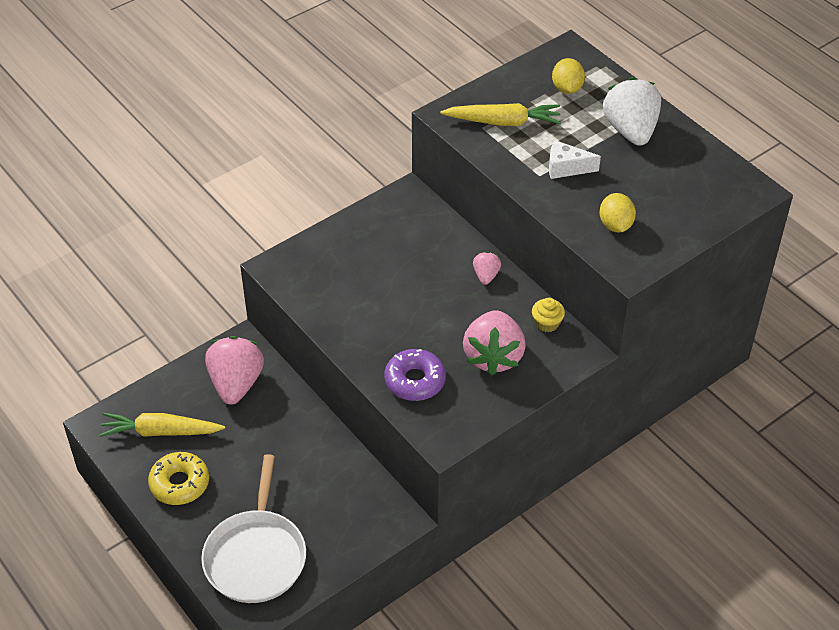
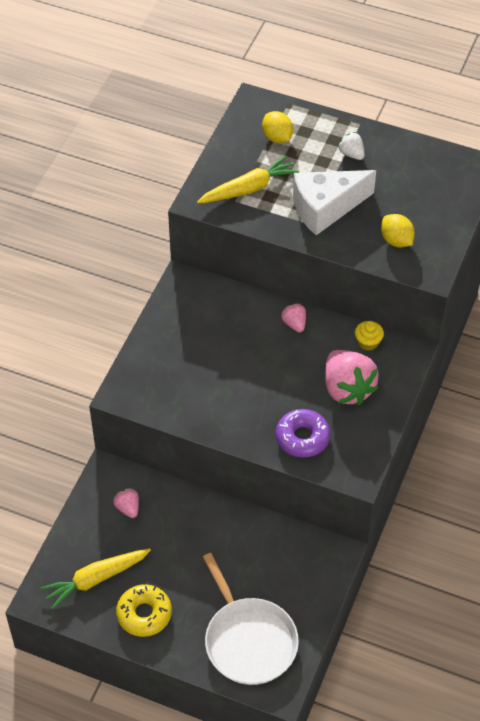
camera: 30 degrees left, 5 degrees up
pink strawberry [205,336,264,405] -> pink strawberry [113,488,139,518], size x0.48
white cheese [549,140,601,179] -> white cheese [293,170,376,235], size x1.84
white strawberry [603,77,661,146] -> white strawberry [338,132,365,160], size x0.48

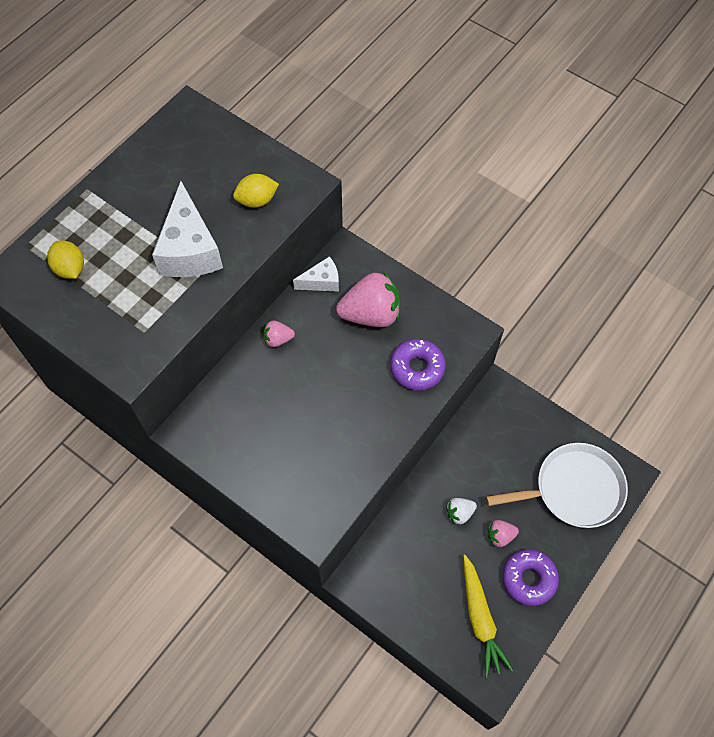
camera: 75 degrees left, 10 degrees up
pink strawberry [113,488,139,518] -> pink strawberry moved to [488,520,519,547]
yellow donut [116,584,172,637] -> purple donut [502,549,559,606]
yellow carrot [197,155,299,204] -> none
yellow lemon [262,111,293,143] -> yellow lemon turned 75 degrees clockwise [47,240,84,279]
white strawberry [338,132,365,160] -> white strawberry moved to [446,498,477,525]
yellow cupcake [355,321,384,351] -> white cheese [293,256,339,292]

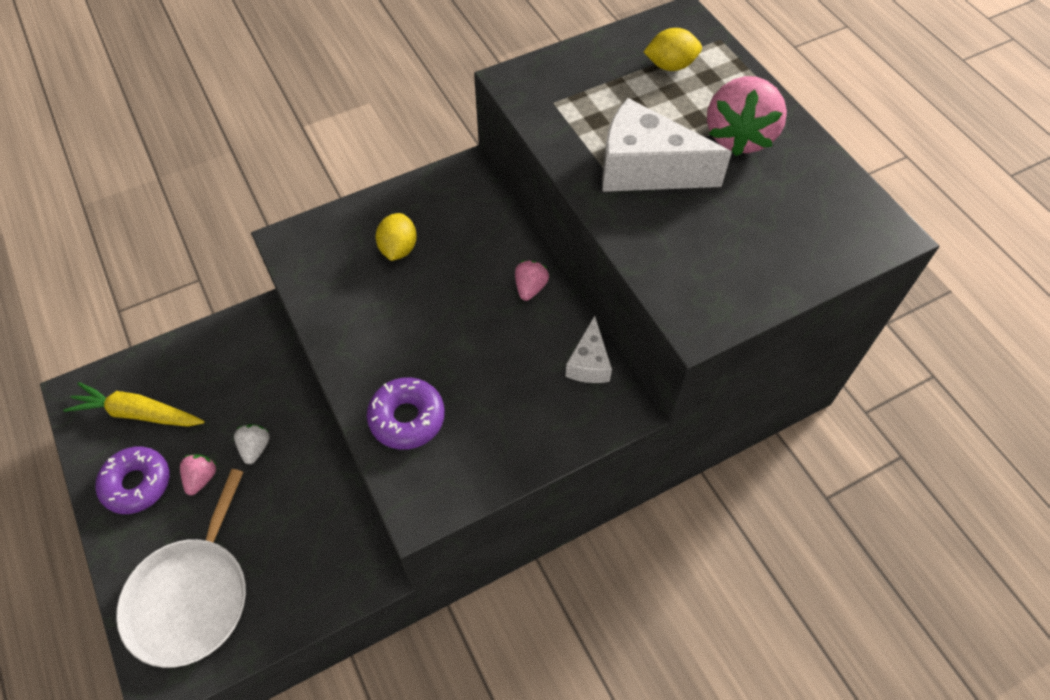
camera: 115 degrees right, 5 degrees down
yellow lemon [233,174,279,208] -> yellow lemon moved to [375,213,417,261]
pink strawberry [336,271,400,327] -> pink strawberry moved to [707,76,787,156]

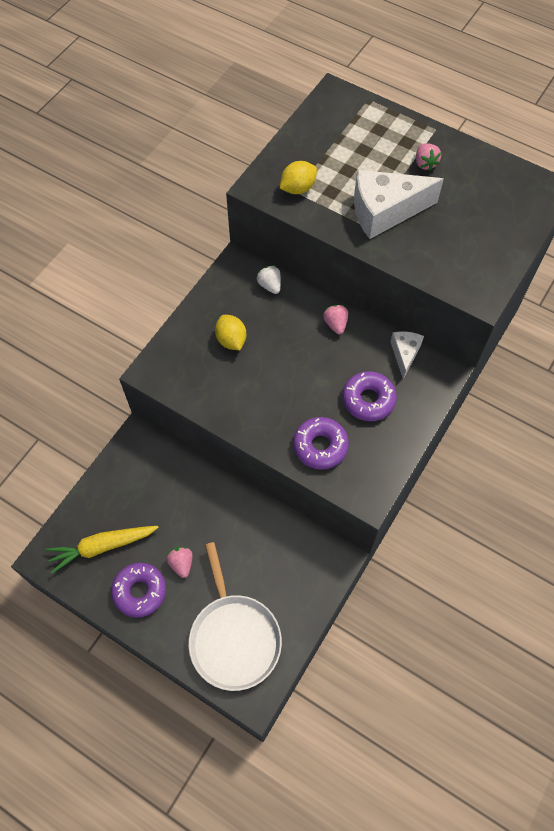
camera: 30 degrees left, 5 degrees up
white strawberry [234,424,270,464] -> white strawberry moved to [257,265,281,294]
white cheese [565,316,612,383] -> white cheese turned 150 degrees counterclockwise [390,331,424,379]
yellow lemon [644,28,702,71] -> yellow lemon moved to [280,161,317,194]
pink strawberry [707,76,787,156] -> pink strawberry [416,143,441,171], size x0.48
none -> purple donut [342,371,397,421]

